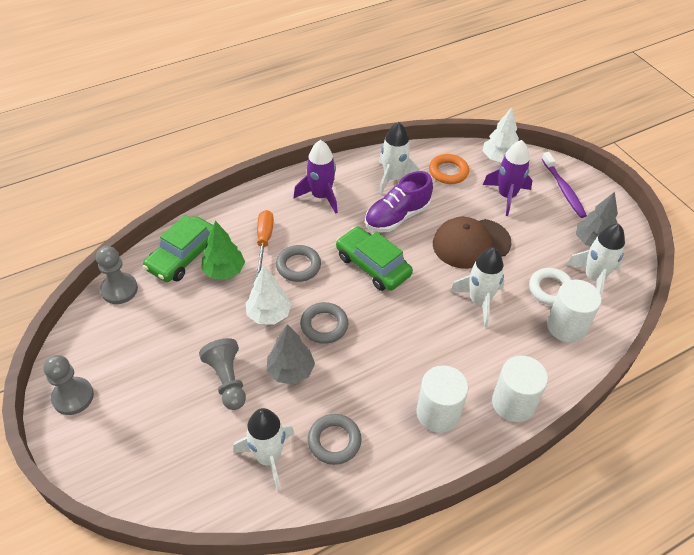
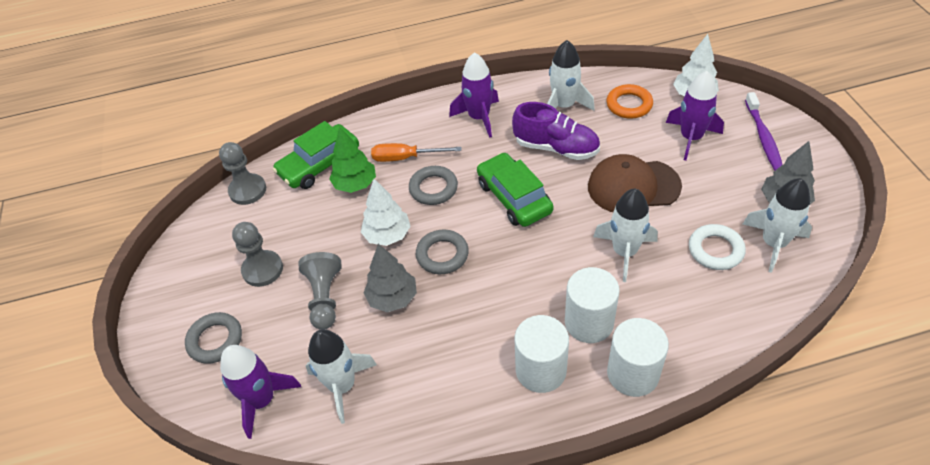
camera: 20 degrees right, 0 degrees up
grey pawn [43,355,94,415] -> grey pawn moved to [232,222,283,287]
orange screwdriver [256,210,274,276] -> orange screwdriver turned 105 degrees counterclockwise [371,143,461,162]
grey ring [308,414,362,465] -> grey ring moved to [185,312,242,364]
purple shoe [365,171,433,232] -> purple shoe turned 135 degrees counterclockwise [512,102,600,160]
white cylinder [547,280,601,343] -> white cylinder moved to [565,267,620,343]
none -> purple rocket [220,345,301,439]

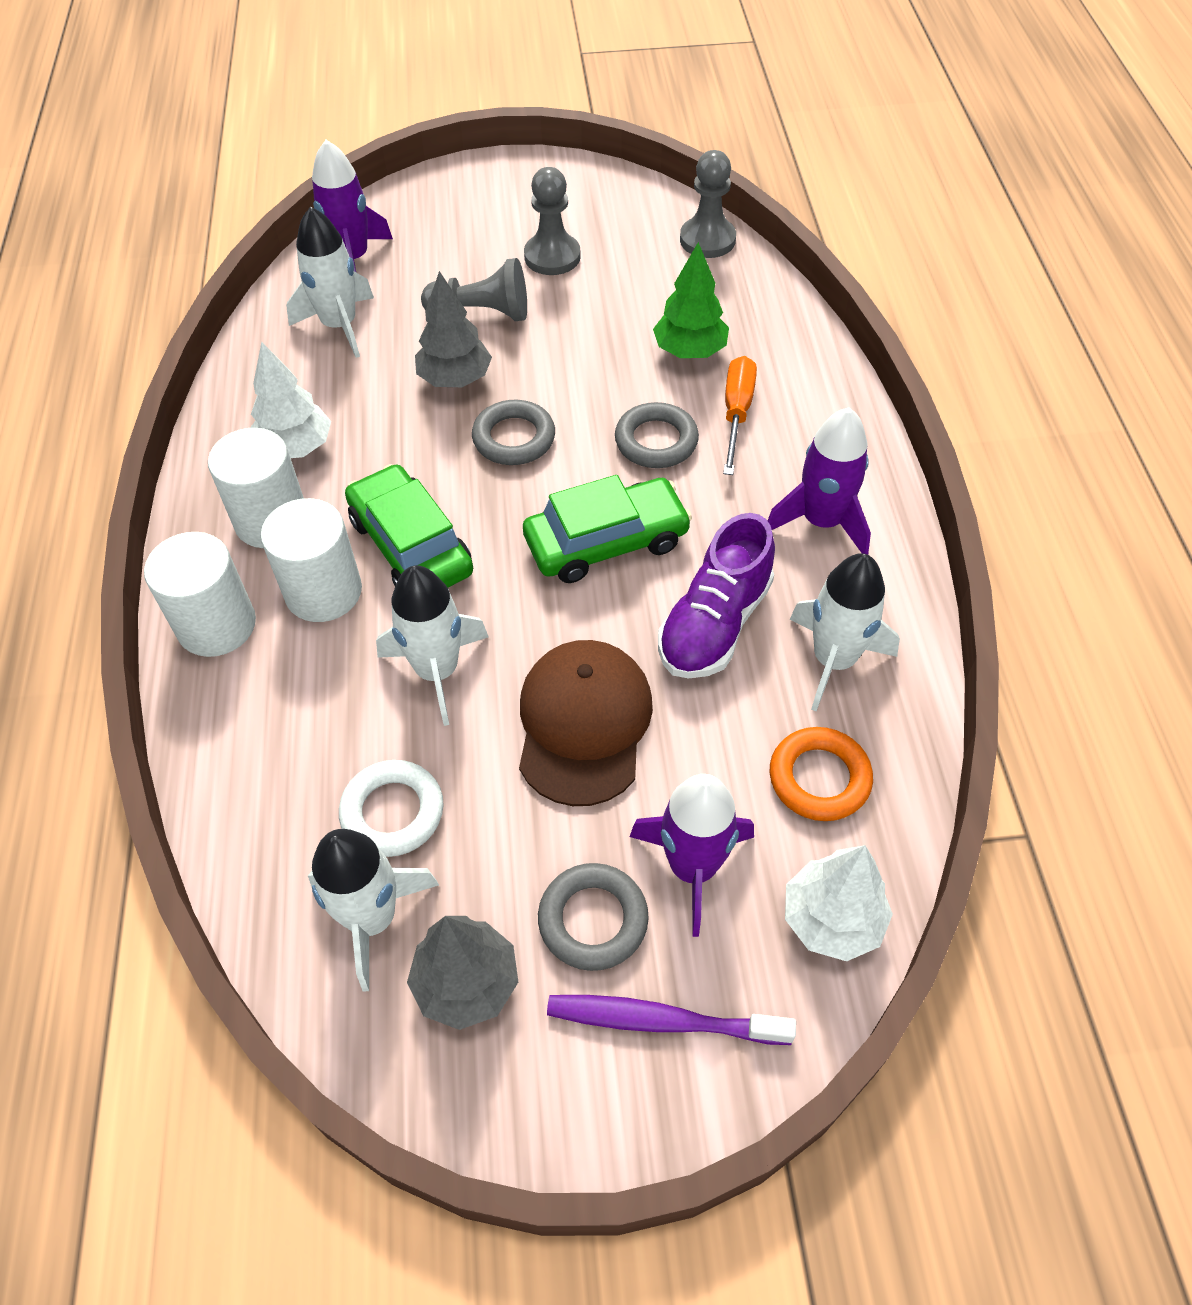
camera: 95 degrees right, 5 degrees up
grey ring [185,312,242,364] -> grey ring moved to [538,863,649,971]
green car [273,121,359,189] -> green car moved to [345,464,473,588]
white tree [361,179,411,246] -> white tree moved to [250,342,331,458]

